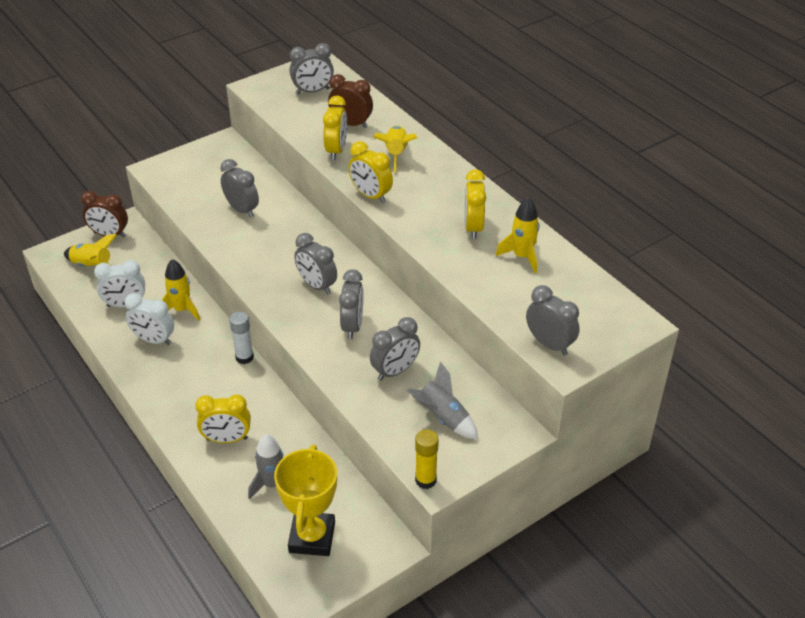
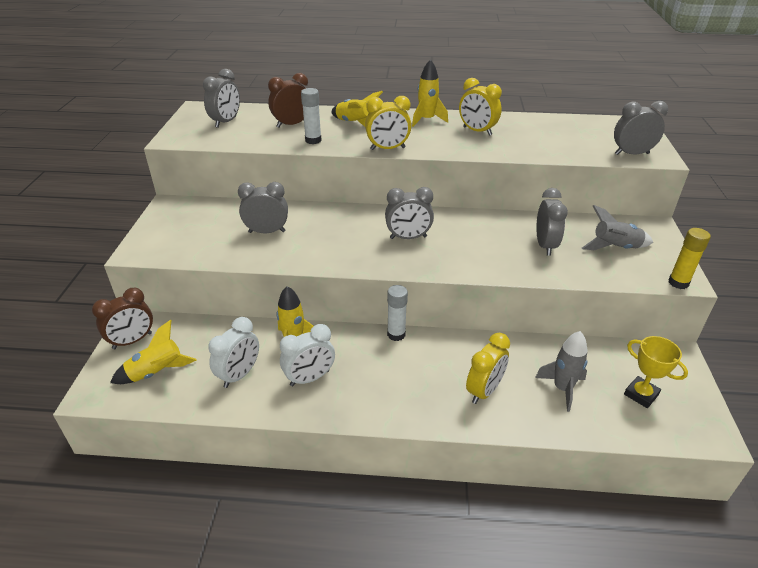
camera: 50 degrees left, 5 degrees down
yellow trophy [274,445,337,556] -> yellow trophy [624,336,688,408], size x0.63
yellow clock [323,95,347,160] -> white glue stick [301,88,322,144]
grey clock [339,269,363,339] -> none
yellow rocket [495,197,540,273] -> yellow rocket moved to [412,59,448,127]

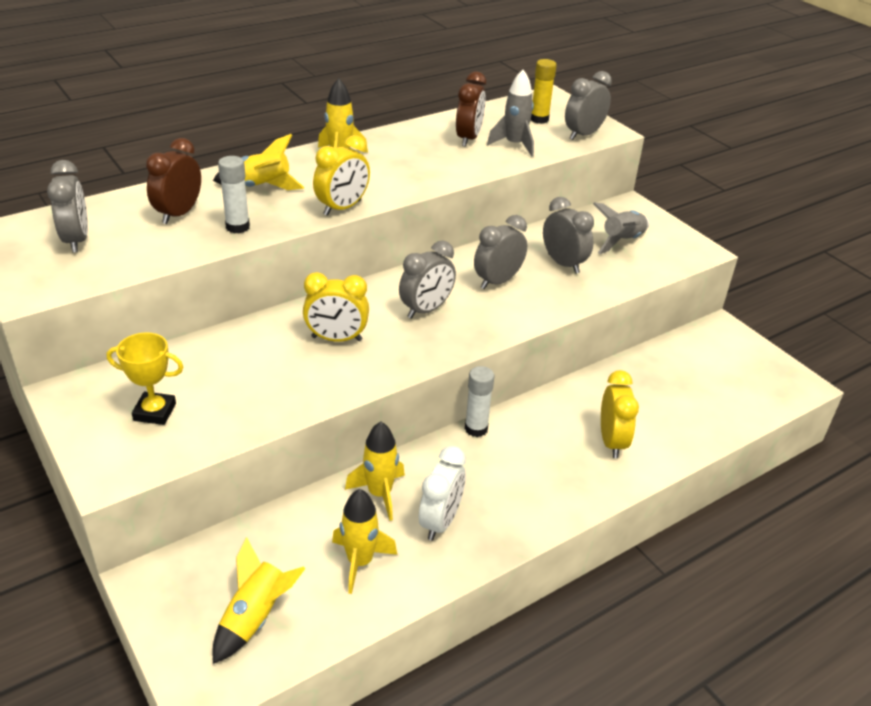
camera: 40 degrees left, 0 degrees up
brown clock [92,288,153,349] -> brown clock moved to [456,72,486,147]
white clock [208,317,259,388] -> yellow rocket [332,489,397,594]
grey clock [238,182,288,233] -> grey clock moved to [474,215,527,289]
yellow clock [459,78,502,136] -> yellow clock moved to [303,272,369,341]
grey rocket [535,331,587,412] -> grey rocket moved to [487,70,534,157]
yellow trophy [624,336,688,408] -> yellow trophy moved to [107,332,183,425]
yellow glue stick [669,228,711,289] -> yellow glue stick moved to [531,59,557,124]

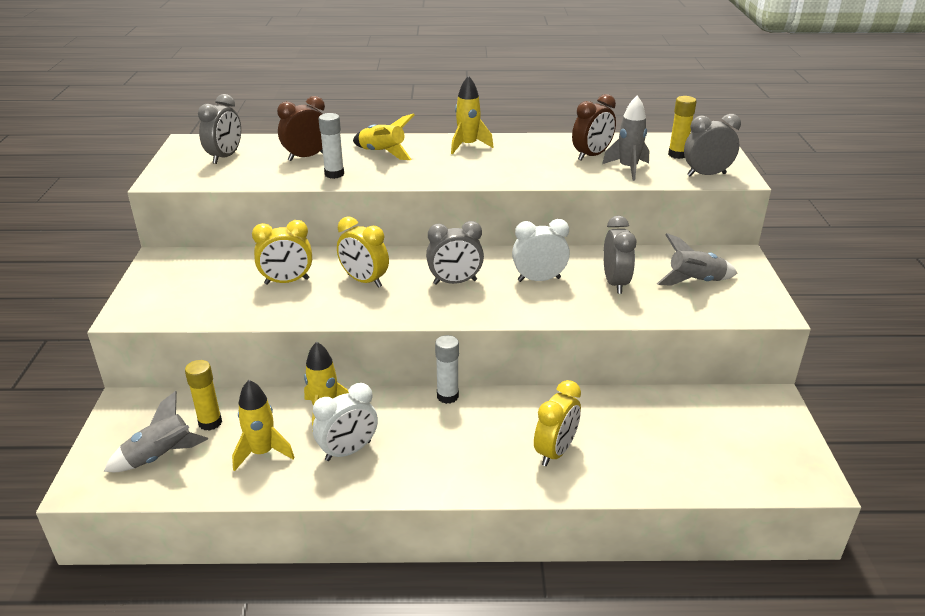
camera: 35 degrees right, 5 degrees down
yellow trophy [107,332,183,425] -> none
yellow rocket [212,537,306,664] -> grey rocket [104,391,208,472]
yellow clock [313,135,370,216] -> yellow clock moved to [252,220,312,285]
grey clock [474,215,527,289] -> white clock [512,219,570,282]
none -> yellow glue stick [185,360,222,431]

